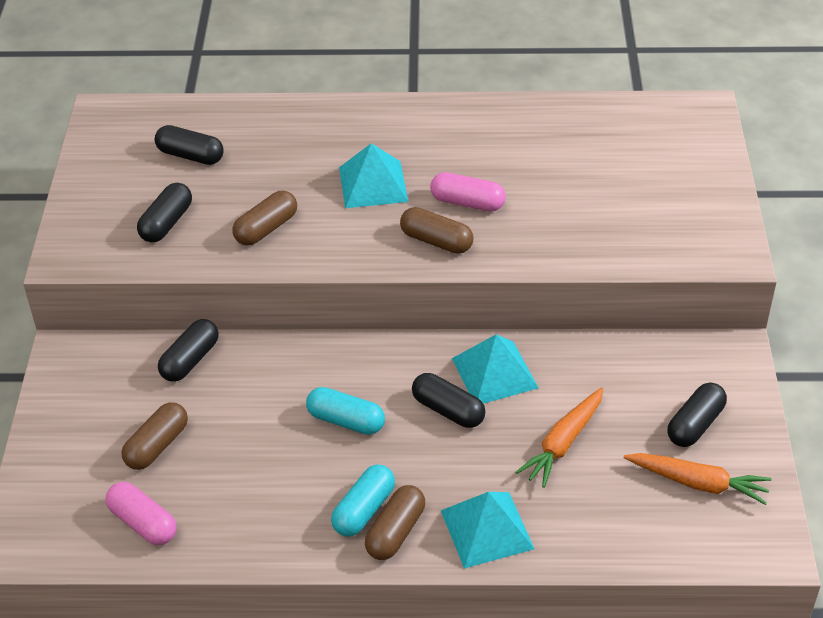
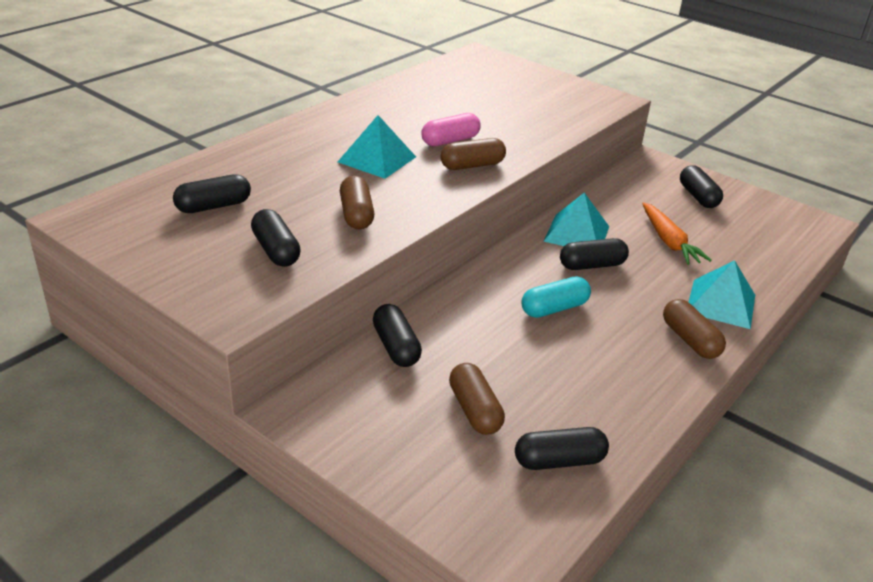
camera: 55 degrees left, 10 degrees down
pink capsule [106,482,177,545] -> black capsule [515,427,609,470]
turquoise capsule [331,465,395,536] -> none
orange carrot [624,453,772,505] -> none

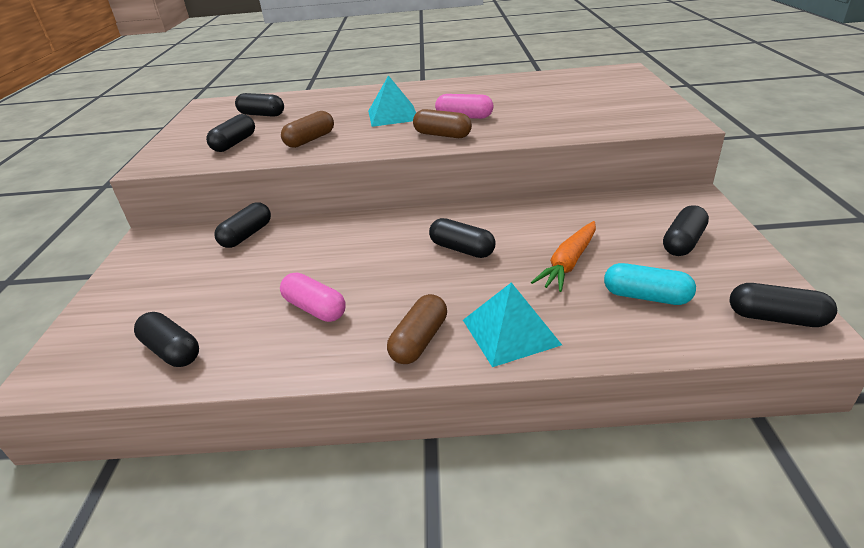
camera: 55 degrees right, 0 degrees up
brown capsule [449,363,505,435] -> none
turquoise capsule [521,276,591,318] -> turquoise capsule moved to [604,263,696,305]
turquoise pyramid [543,193,609,246] -> none
none -> pink capsule [280,273,346,322]
none -> black capsule [730,283,837,327]

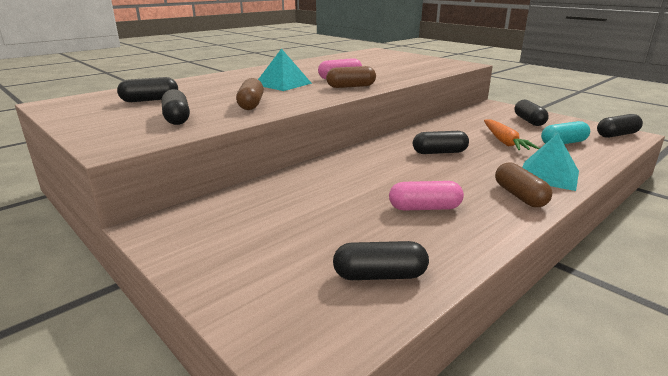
camera: 45 degrees left, 10 degrees down
black capsule [215,203,271,248] -> none

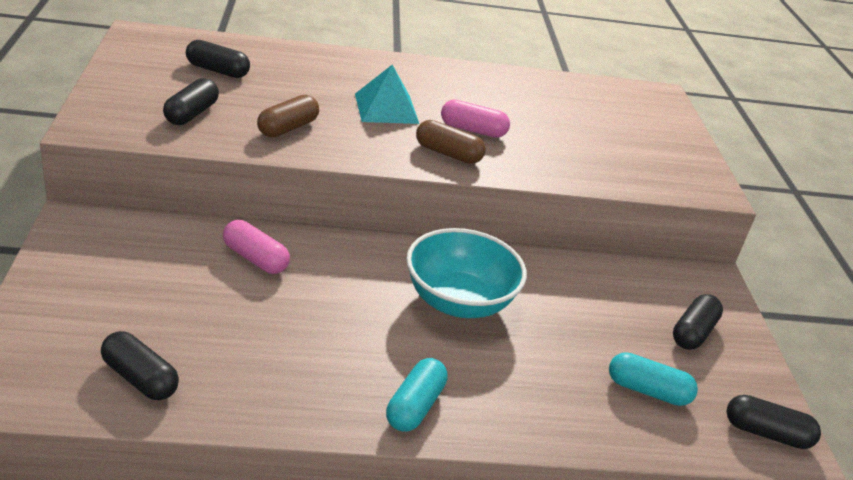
camera: 35 degrees right, 10 degrees up
pink capsule [389,181,464,211] -> pink capsule moved to [223,220,290,274]
black capsule [413,131,469,154] -> turquoise bowl [406,228,527,318]
orange carrot [484,120,539,151] -> none
brown capsule [495,162,552,207] -> turquoise capsule [386,358,448,432]
turquoise pyramid [522,134,579,191] -> none

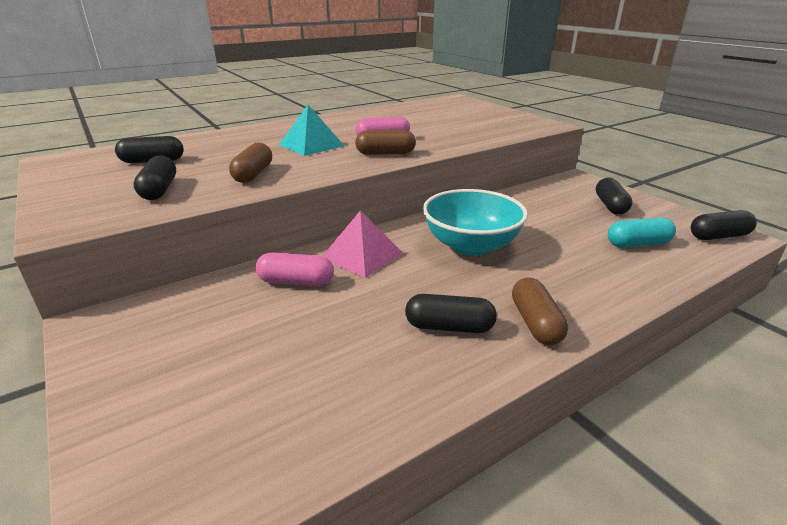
camera: 25 degrees left, 5 degrees down
black capsule [101,331,179,400] -> black capsule moved to [405,294,497,333]
turquoise capsule [386,358,448,432] -> brown capsule [512,277,568,345]
none -> pink pyramid [323,211,403,278]

